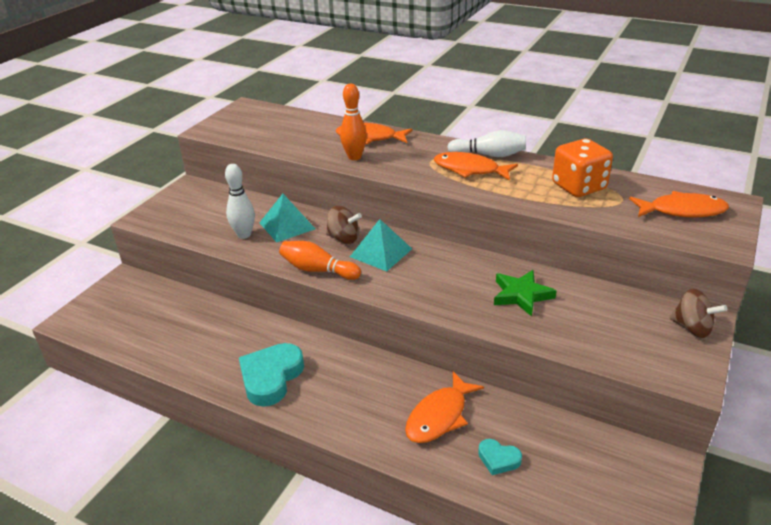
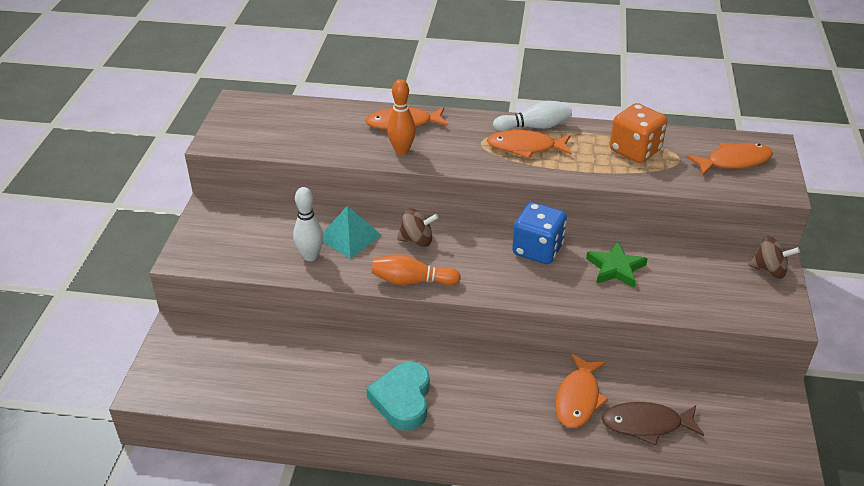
camera: 20 degrees left, 5 degrees up
turquoise pyramid [350,219,412,271] -> none
turquoise heart [478,439,522,475] -> brown fish [602,402,704,445]
none -> blue dice [512,202,567,264]

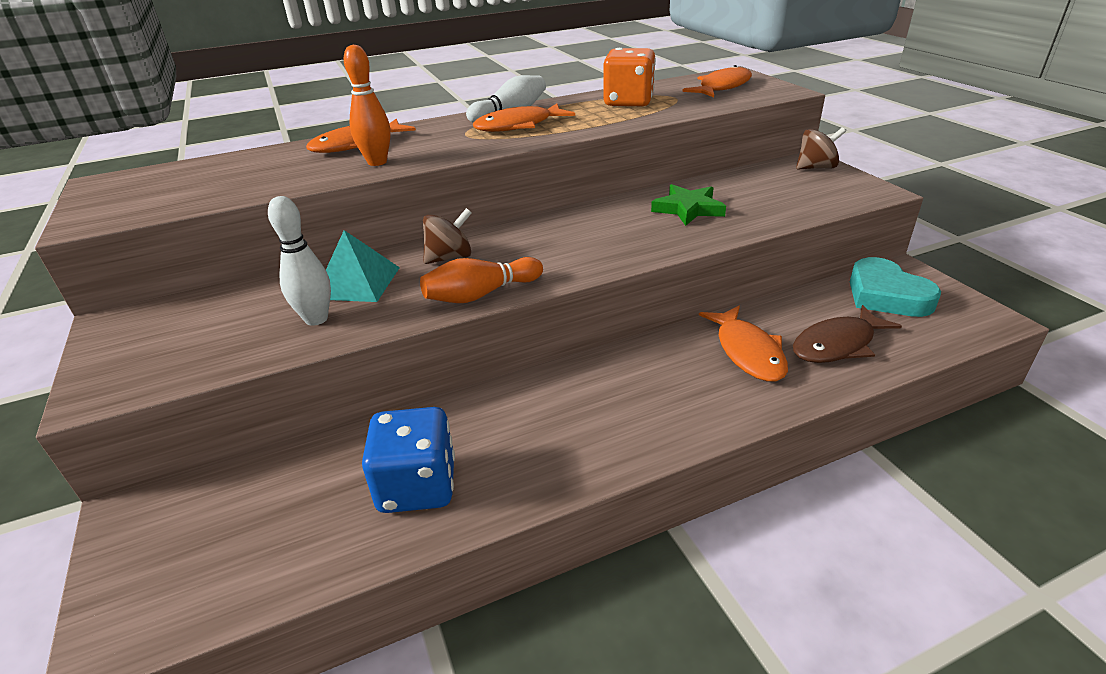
camera: 30 degrees left, 5 degrees down
turquoise heart [366,362,430,431] -> turquoise heart moved to [850,257,941,317]
blue dice [512,202,567,264] -> blue dice moved to [362,407,455,513]

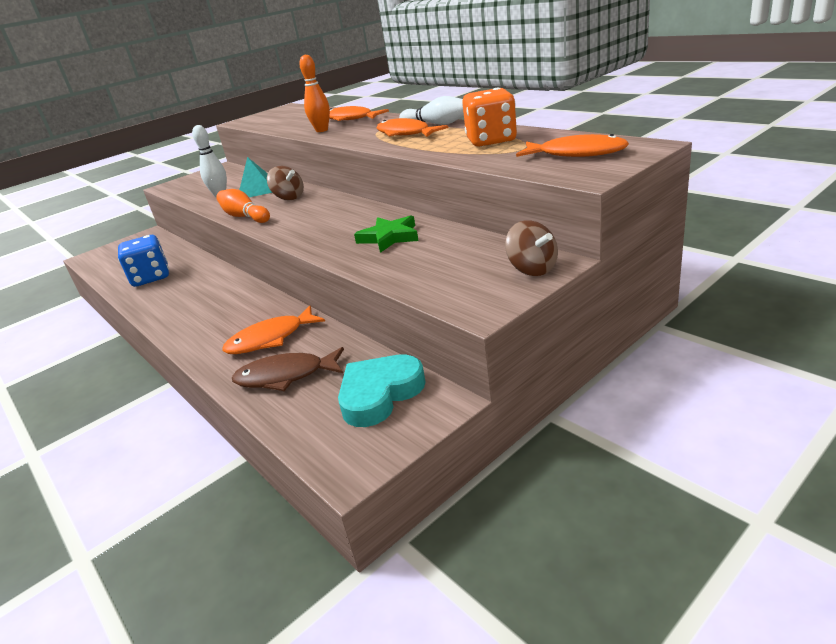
camera: 75 degrees right, 5 degrees down
brown fish [793,305,902,363] -> brown fish turned 45 degrees counterclockwise [232,347,344,391]

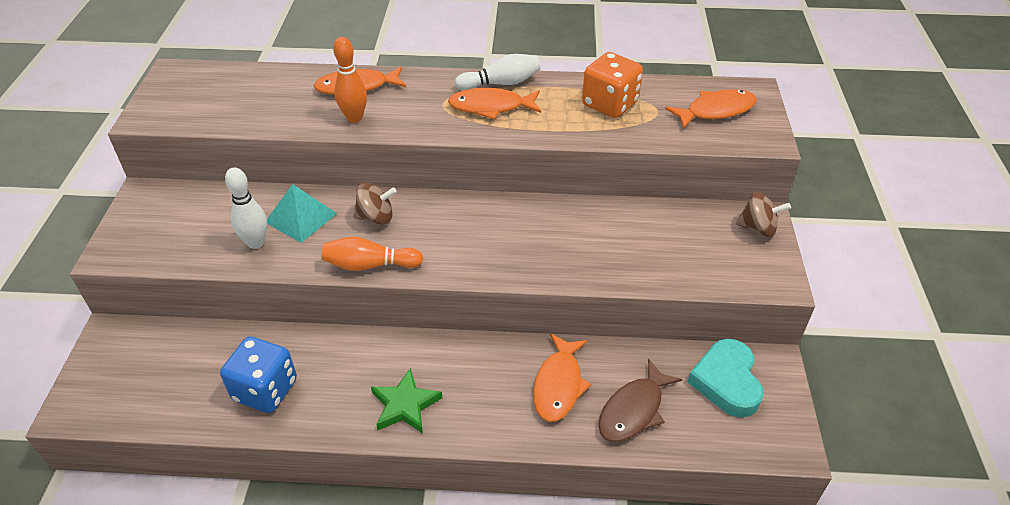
camera: 50 degrees left, 15 degrees up
green star [354,216,419,253] -> green star moved to [371,368,443,434]

